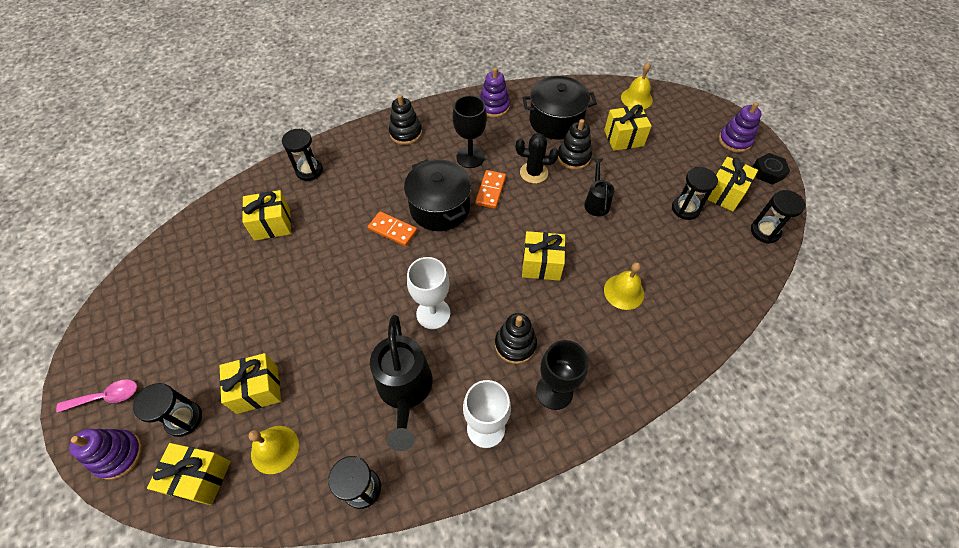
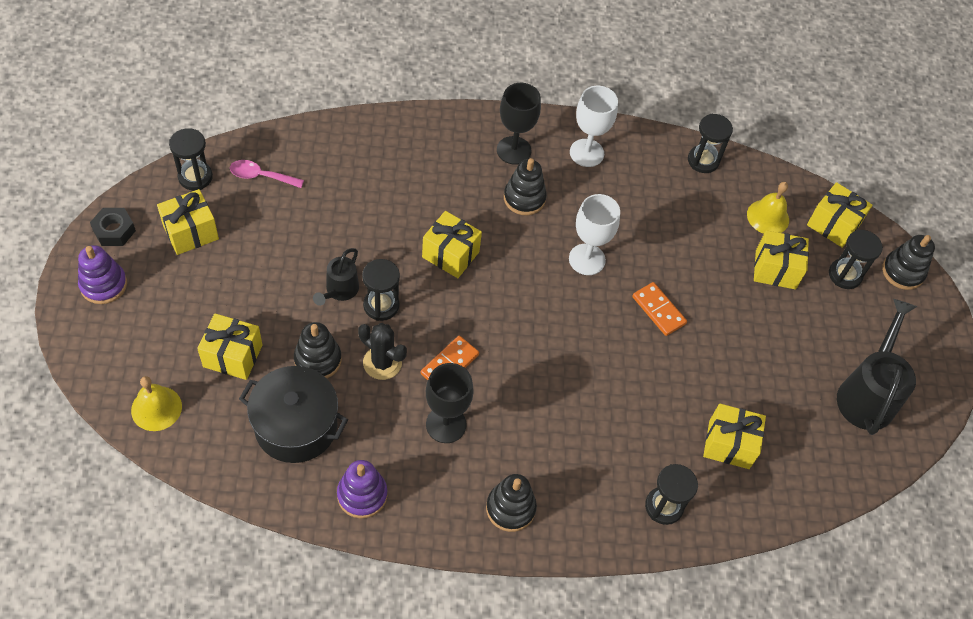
camera: 160 degrees left, 0 degrees up
pink spoon [56,379,137,413] -> pink spoon moved to [230,160,304,188]
purple stacking toy [69,429,143,480] -> black stacking toy [882,235,935,290]
orange domino [368,211,417,246] -> orange domino moved to [632,282,687,336]
black watering can [370,315,432,451] -> black watering can moved to [837,299,917,435]
black pot [404,159,471,231] -> none
yellow bell [604,262,644,310] -> none
black hourglass [672,167,718,220] -> black hourglass moved to [362,259,400,321]

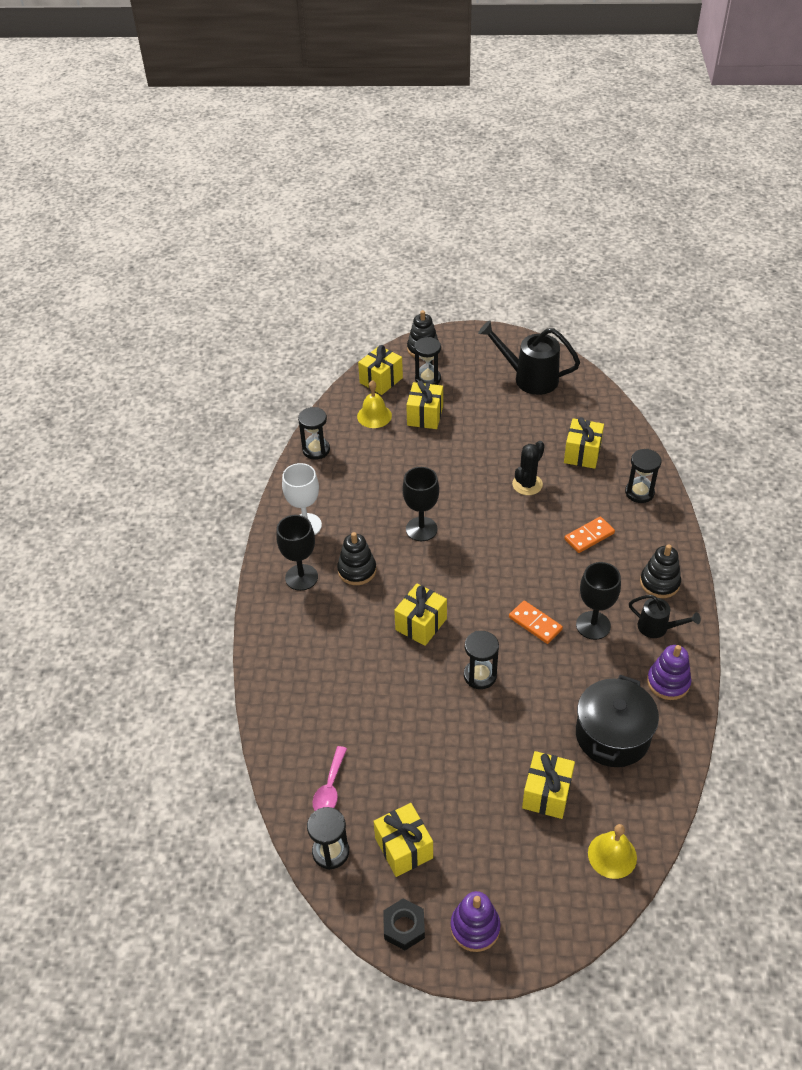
camera: 80 degrees left, 10 degrees down
black stacking toy [294,322,342,378] -> none
black watering can [313,248,359,306] -> black watering can moved to [629,595,701,638]
black cactus [358,323,407,380] -> black cactus moved to [512,441,545,495]
white goblet [569,194,620,275] -> black goblet [403,467,439,541]
orange domino [632,282,687,336] -> orange domino moved to [564,517,615,553]

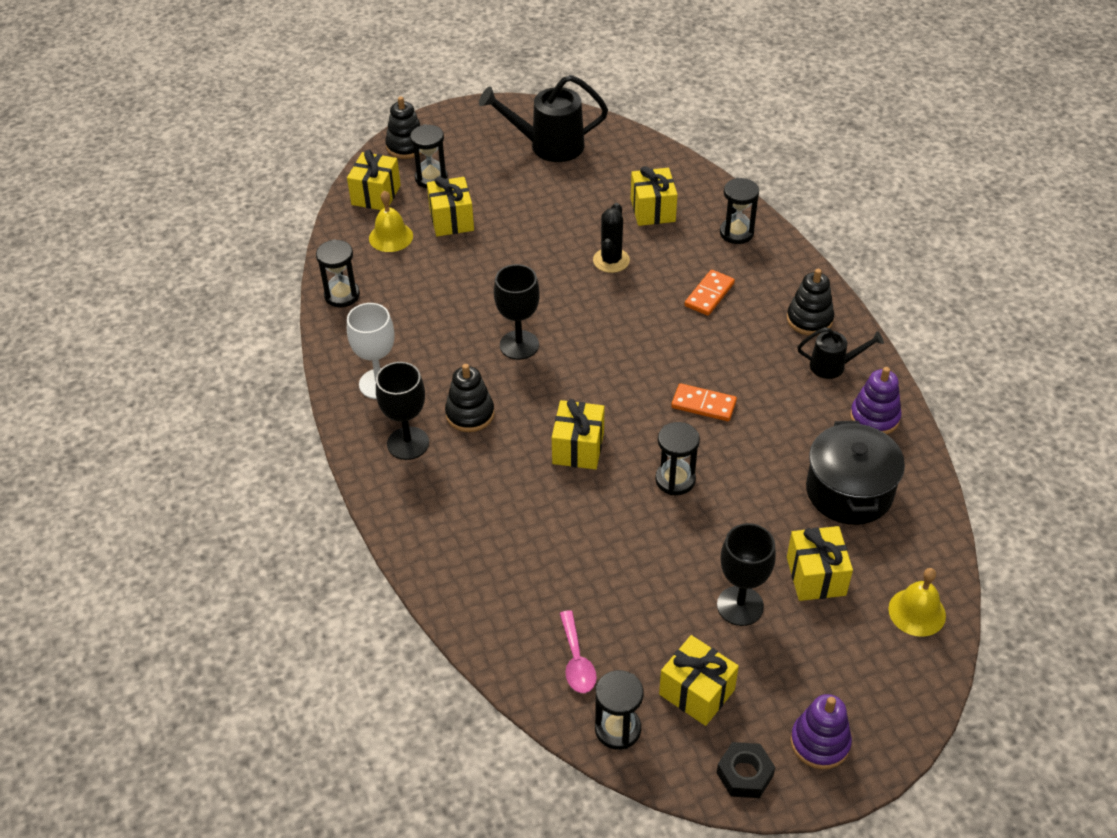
camera: 25 degrees left, 0 degrees up
black goblet [576,562,621,640] -> black goblet moved to [717,523,776,626]

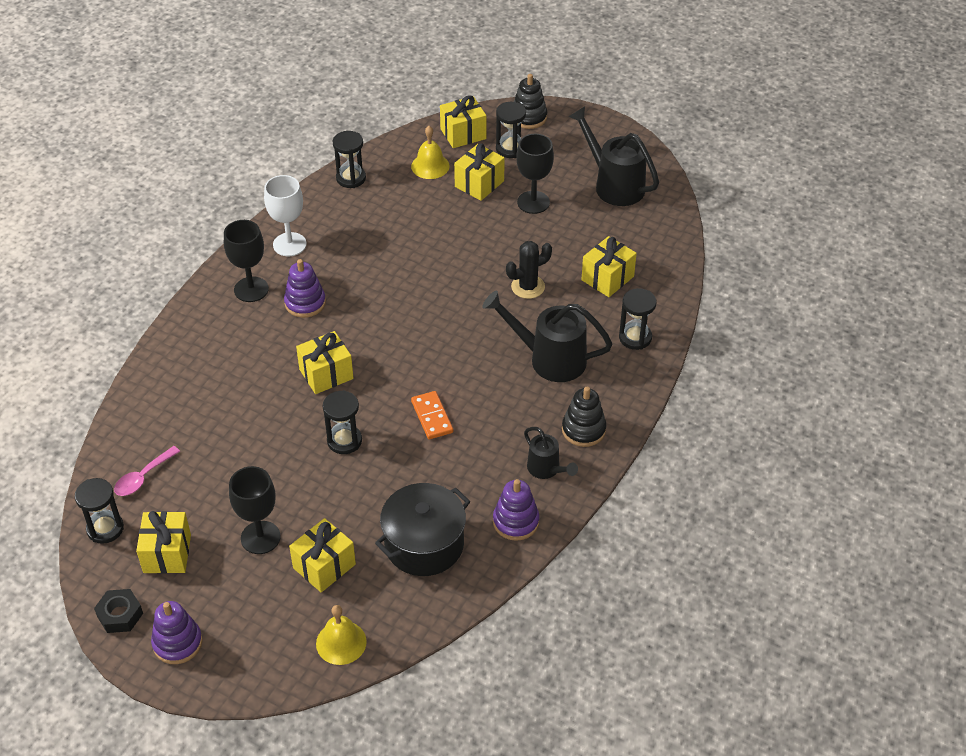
camera: 50 degrees right, 0 degrees up
black stacking toy [445,364,495,432] -> purple stacking toy [284,259,326,318]
black goblet [494,264,540,360] -> black goblet moved to [516,134,554,214]
orange domino [685,270,735,316] -> black watering can [482,291,612,382]

